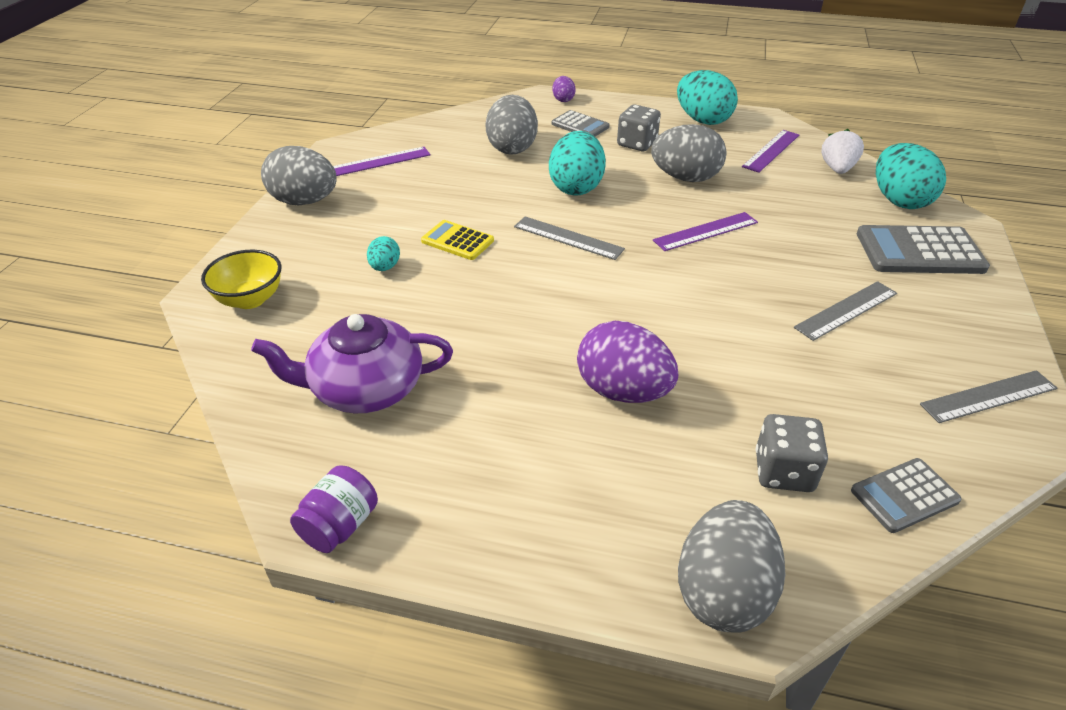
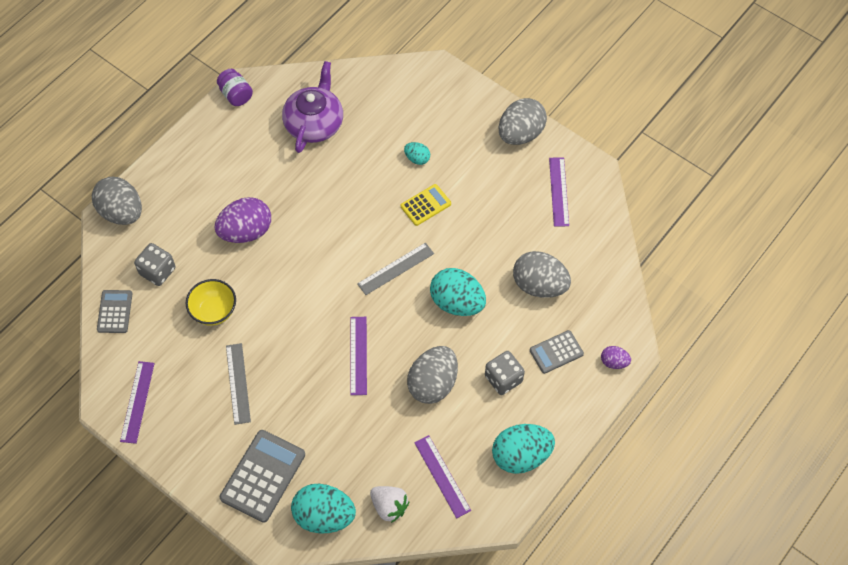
camera: 115 degrees right, 20 degrees up
yellow bowl [201,250,281,309] -> yellow bowl moved to [186,279,236,326]
grey ruler [920,370,1057,423] -> purple ruler [120,361,155,444]

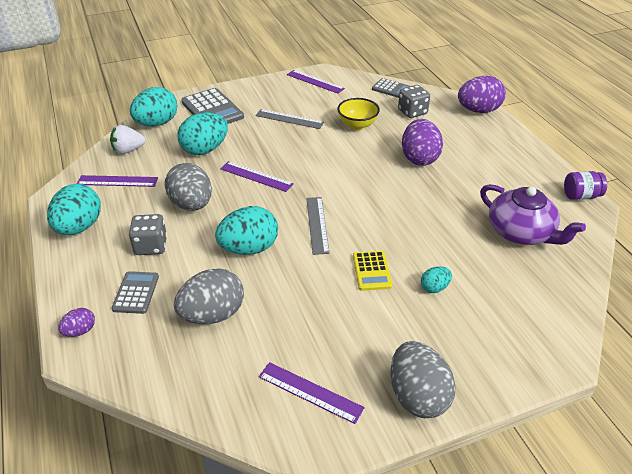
camera: 120 degrees right, 20 degrees down
grey egg [92,177,142,225] -> purple egg [458,76,506,113]
none -> turquoise egg [177,112,228,155]

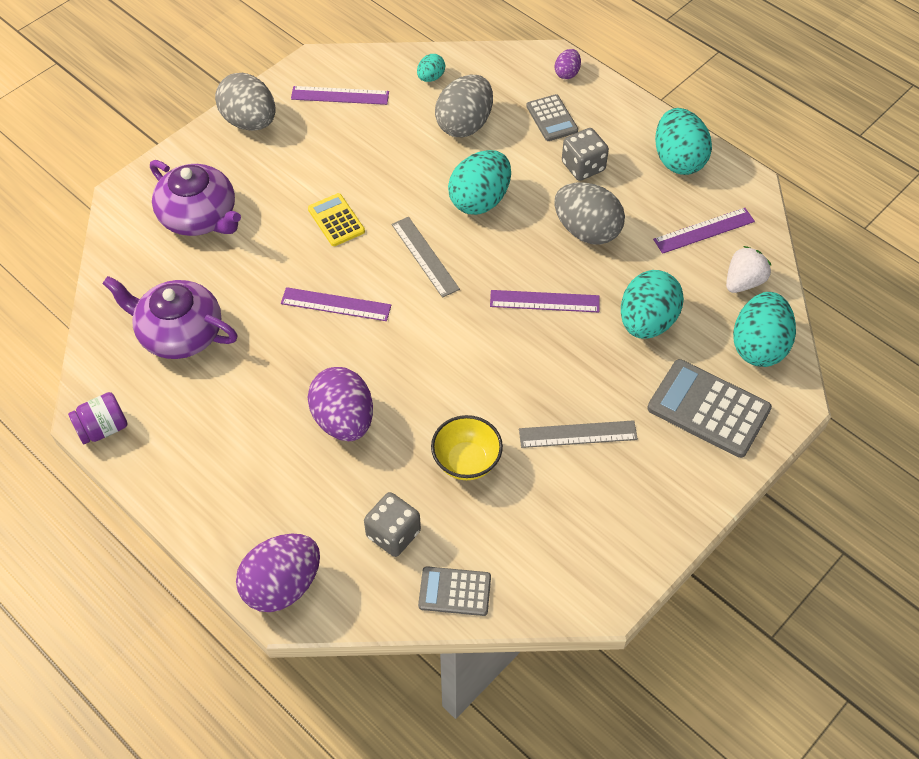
camera: 155 degrees right, 15 degrees up
purple ruler [287,70,345,94] -> purple ruler moved to [281,287,391,321]
turquoise egg [421,266,452,293] -> turquoise egg moved to [417,54,445,82]
none -> purple teapot [150,160,241,236]

